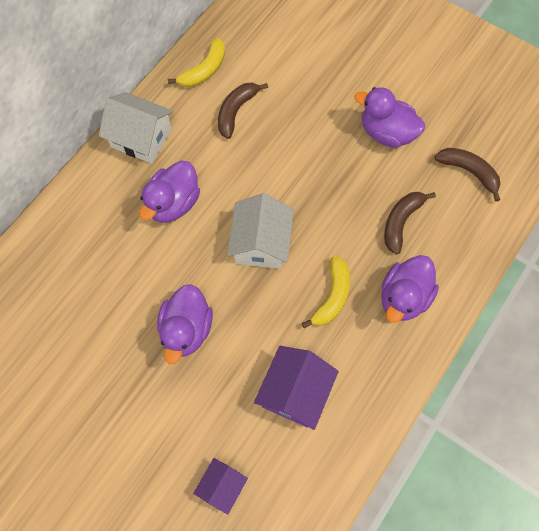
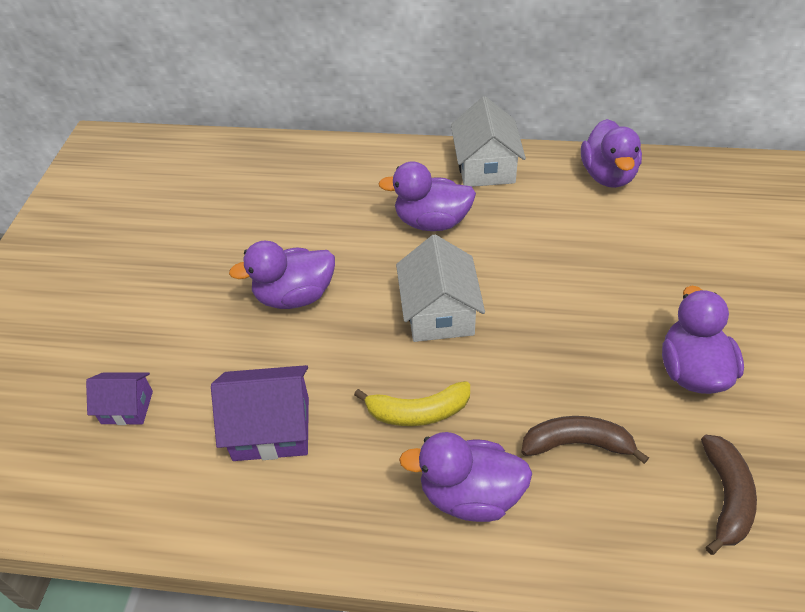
camera: 65 degrees right, 20 degrees down
yellow banana [168,38,225,87] -> purple duck [581,119,642,188]
brown banana [218,83,268,139] -> none
white house [227,193,294,269] -> white house turned 75 degrees counterclockwise [396,234,485,342]

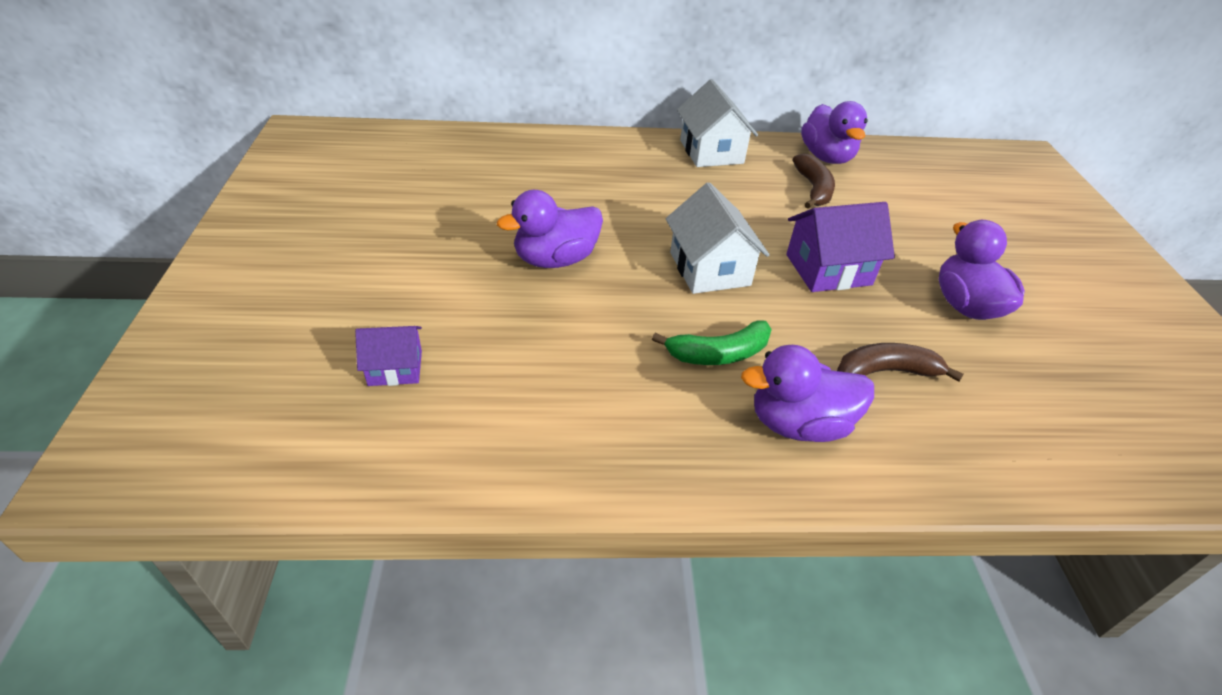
camera: 15 degrees left, 5 degrees down
purple house [211,365,309,461] -> purple house moved to [786,202,895,292]
yellow banana [354,381,470,426] -> green banana [652,320,772,365]
purple duck [378,161,476,231] -> none
brown banana [701,435,757,555] -> brown banana moved to [793,153,835,209]

